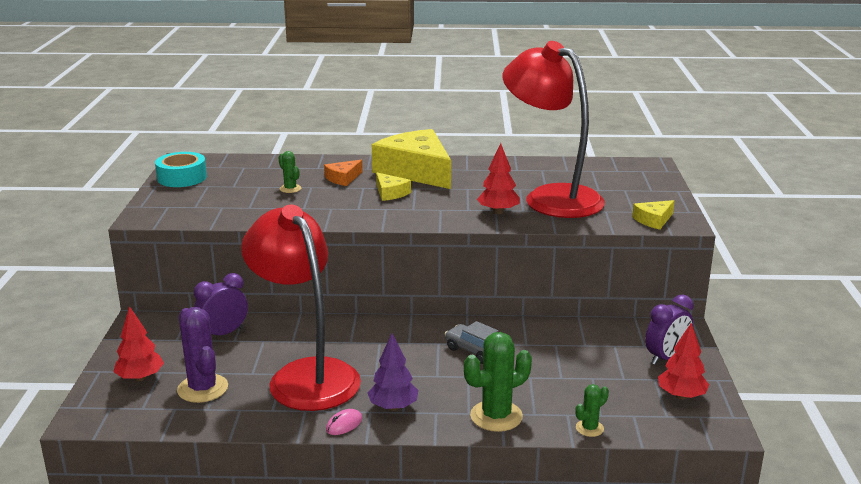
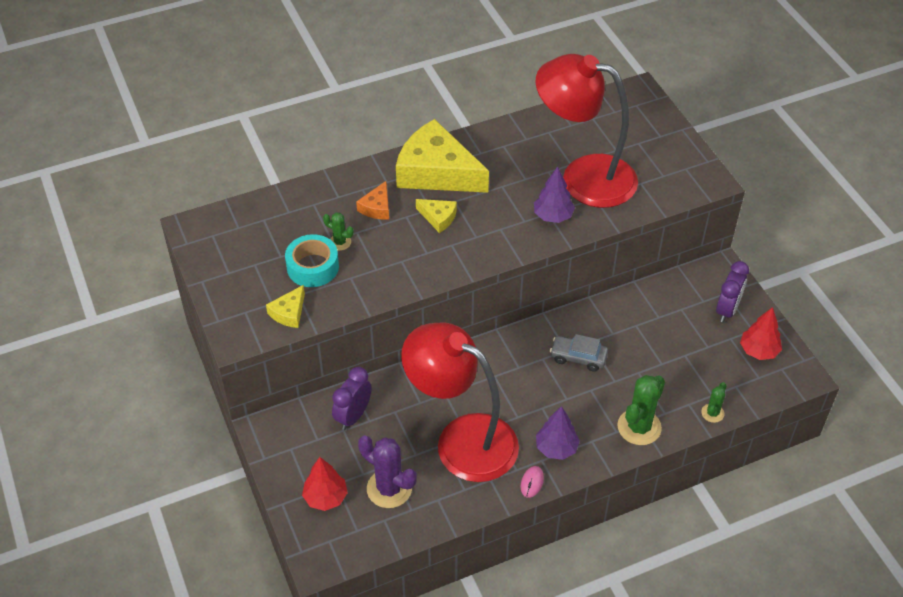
camera: 25 degrees left, 25 degrees up
turquoise tape [155,152,207,187] -> turquoise tape moved to [285,234,339,287]
red tree [477,143,520,214] -> purple tree [534,166,575,223]
yellow cheese [632,200,675,230] -> yellow cheese moved to [266,285,305,328]

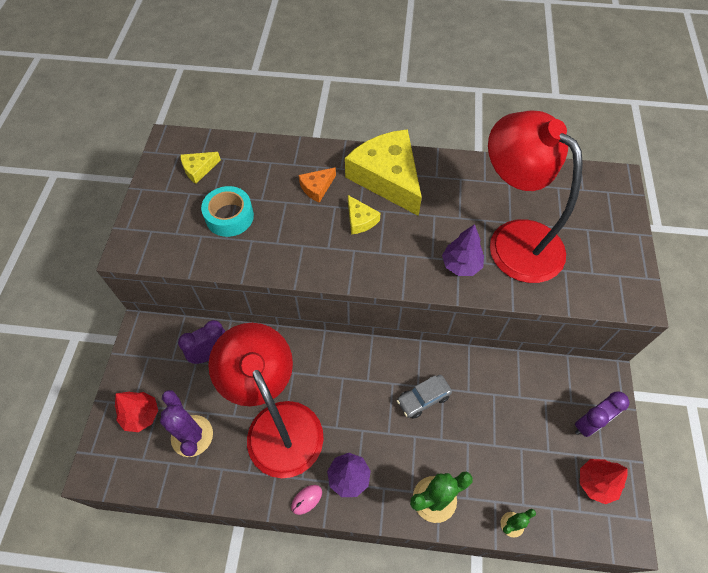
camera: 30 degrees right, 10 degrees up
yellow cheese [266,285,305,328] -> yellow cheese moved to [180,152,221,184]
green cactus [323,212,354,251] -> none
grey car [550,334,608,372] -> grey car turned 75 degrees counterclockwise [397,375,452,419]

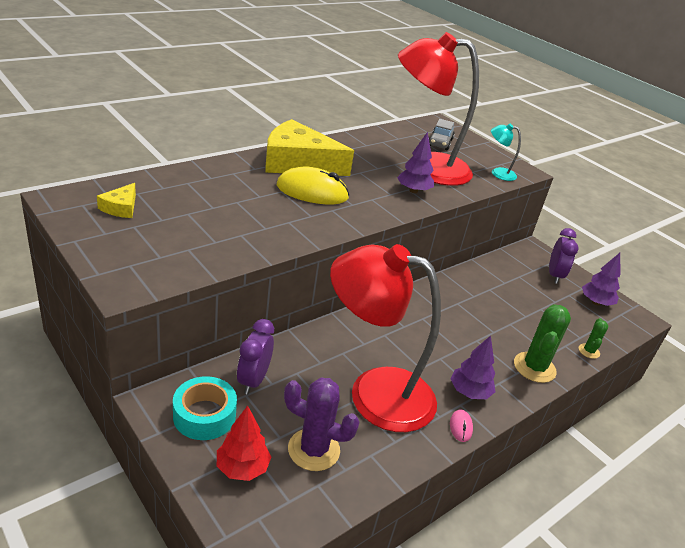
camera: 50 degrees left, 25 degrees down
turquoise tape [201,186,254,237] -> turquoise tape moved to [173,376,237,440]
orange cheese [299,167,336,203] -> none
yellow cheese [348,195,380,234] -> yellow mouse [277,167,349,204]
grey car [397,375,452,419] -> grey car moved to [429,119,455,150]
red tree [580,459,628,504] -> purple tree [582,253,621,306]
none -> turquoise lamp [491,123,521,181]

